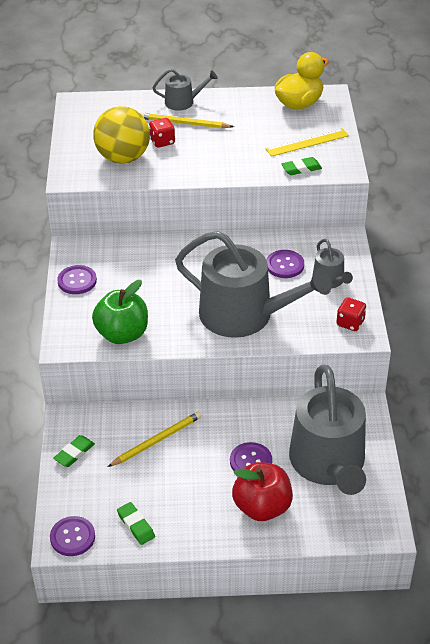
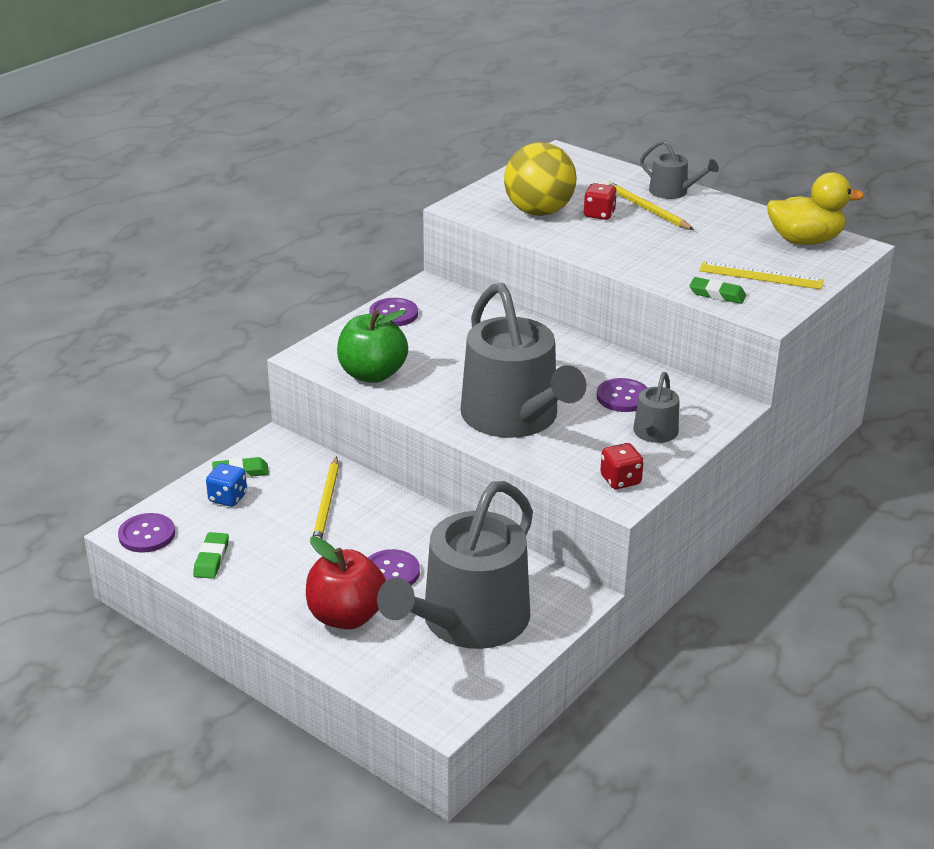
camera: 40 degrees right, 10 degrees down
yellow pencil [108,412,202,467] -> yellow pencil turned 90 degrees clockwise [313,456,339,539]
none -> blue dice [206,463,247,507]

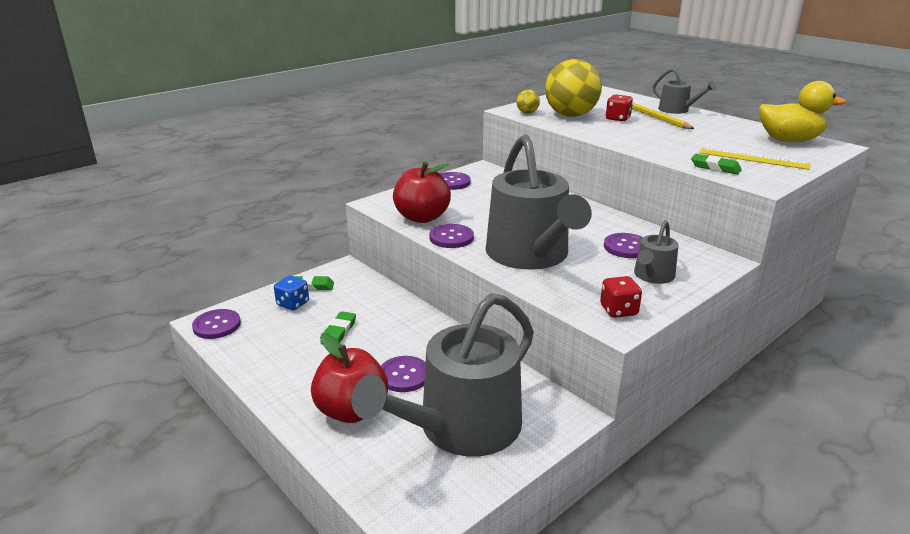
camera: 10 degrees right, 5 degrees down
green eraser [193,532,229,579] -> green eraser moved to [320,311,356,345]
yellow pencil [313,456,339,539] -> none
green apple [337,310,408,383] -> red apple [393,162,451,223]
none -> purple button [429,224,474,248]
none -> yellow ball [516,90,540,114]

